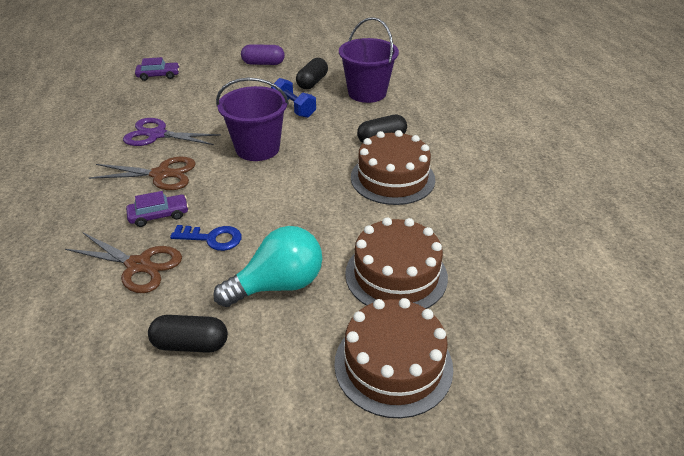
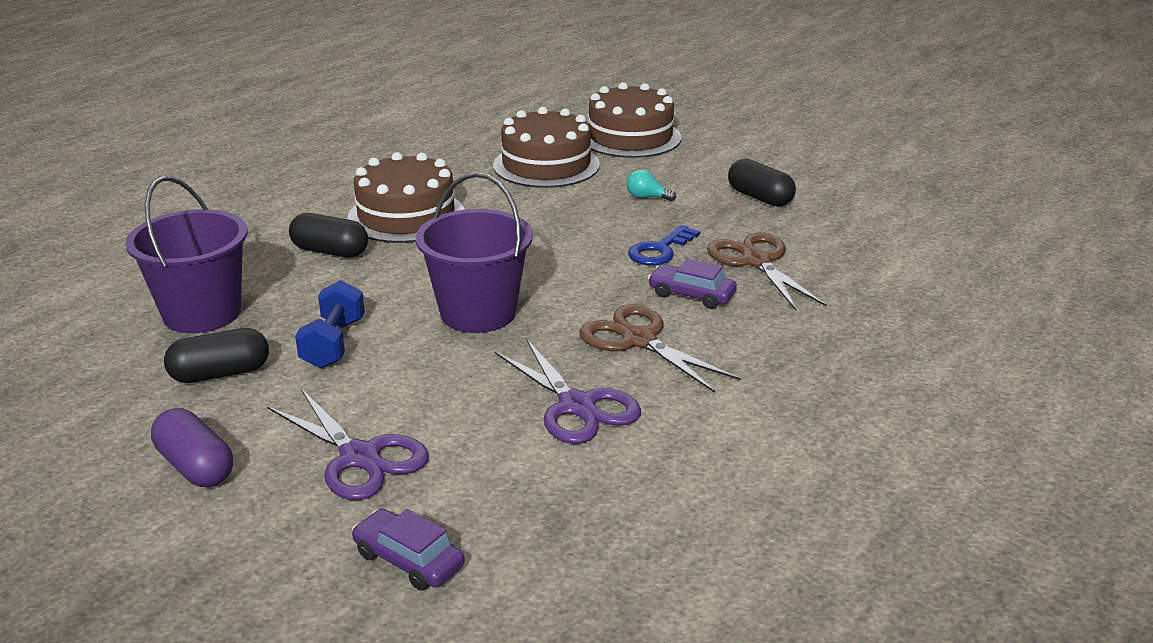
camera: 135 degrees left, 10 degrees down
blue key [170,225,242,251] -> blue key turned 105 degrees counterclockwise [628,225,700,266]
turquoise light bulb [213,226,322,307] -> turquoise light bulb [627,170,676,201], size x0.42
none -> purple scissors [267,389,429,500]

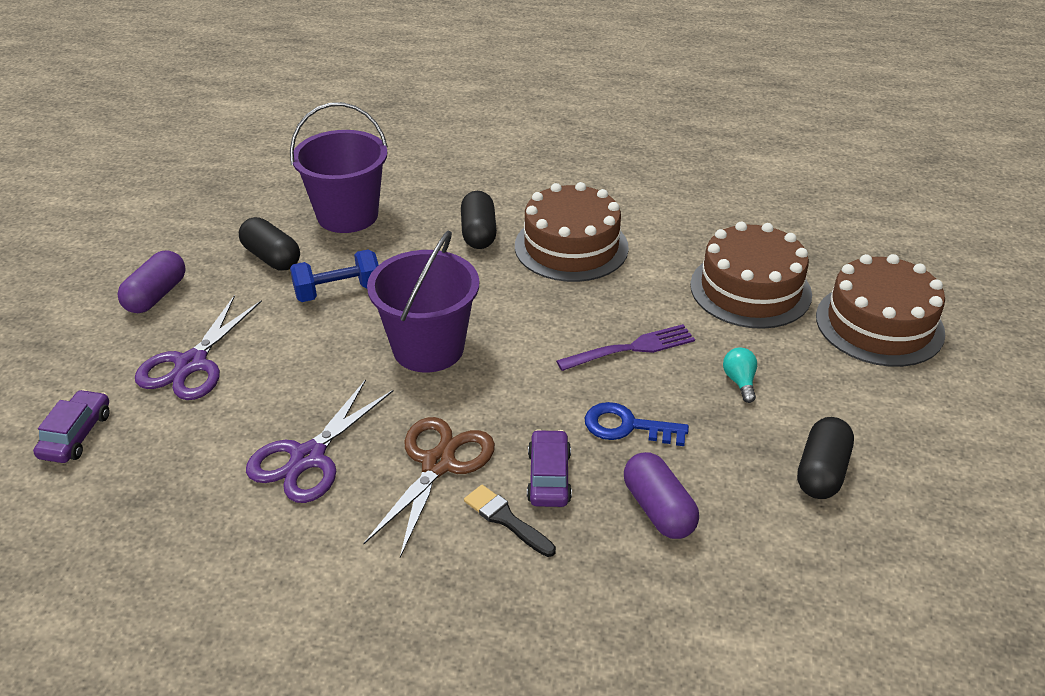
camera: 65 degrees right, 10 degrees up
brown scissors [707,233,827,310] -> purple capsule [624,452,699,539]
none -> black brush [464,485,556,557]
none -> purple fork [556,324,695,371]

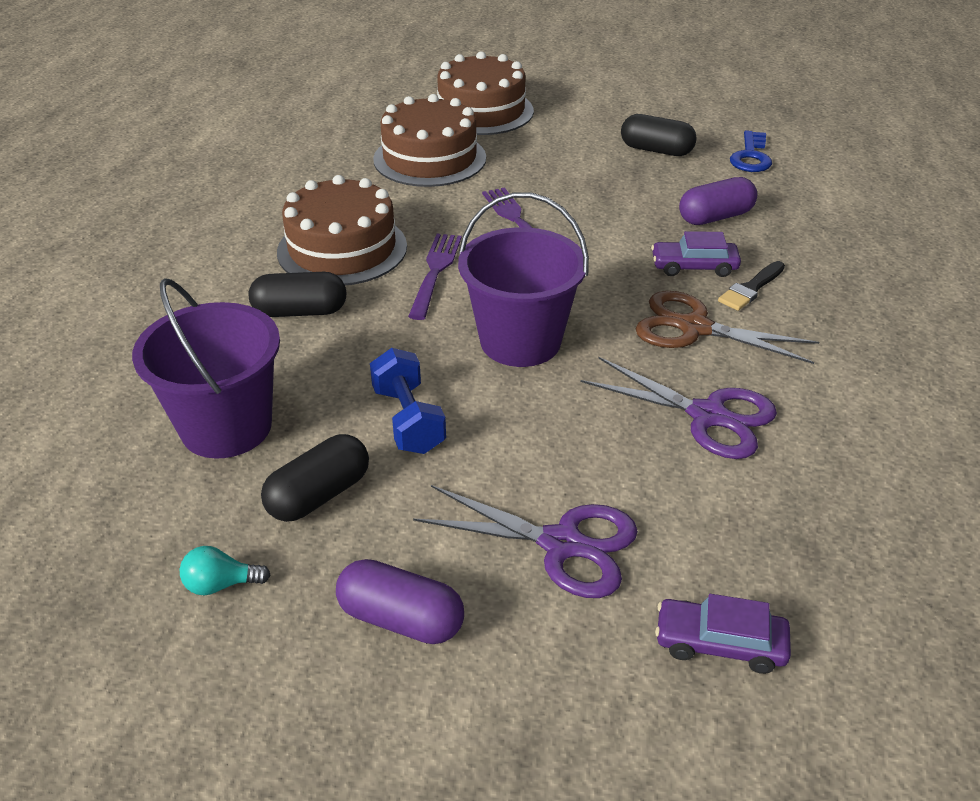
camera: 90 degrees left, 0 degrees up
blue key [585,402,689,446] -> blue key moved to [730,131,772,172]
turquoise light bulb [723,347,757,403] -> turquoise light bulb moved to [180,546,270,595]
none -> purple fork [408,234,462,320]

